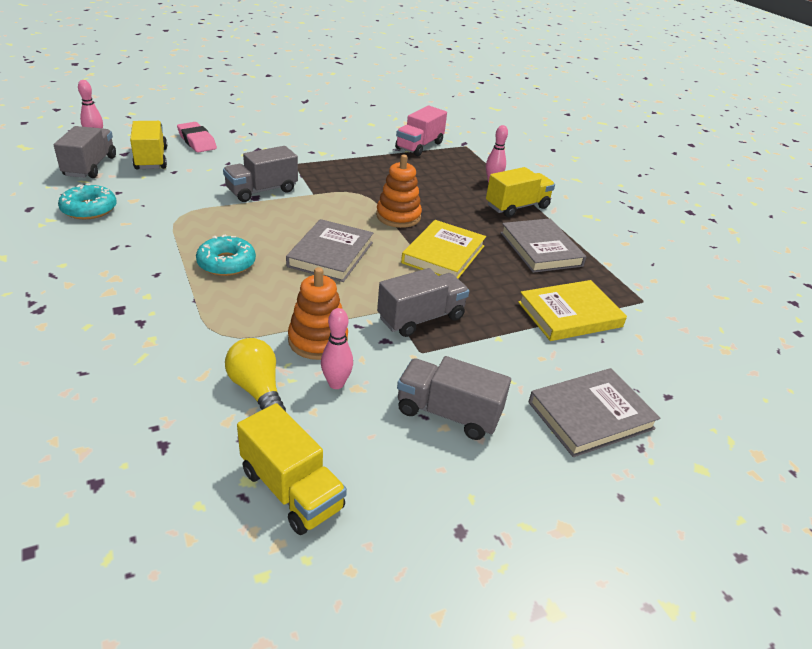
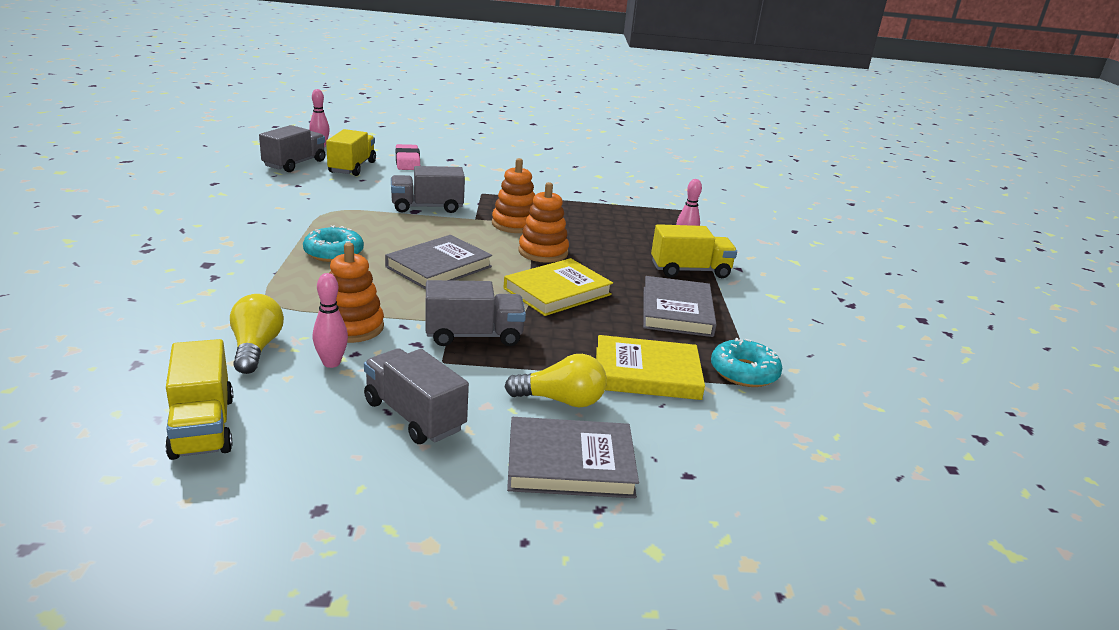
camera: 25 degrees right, 10 degrees down
turquoise donut [58,184,117,219] -> turquoise donut moved to [711,338,782,387]
pink truck [395,106,447,156] -> none
none -> orange stacking toy [492,158,535,233]
none -> yellow light bulb [504,354,607,408]

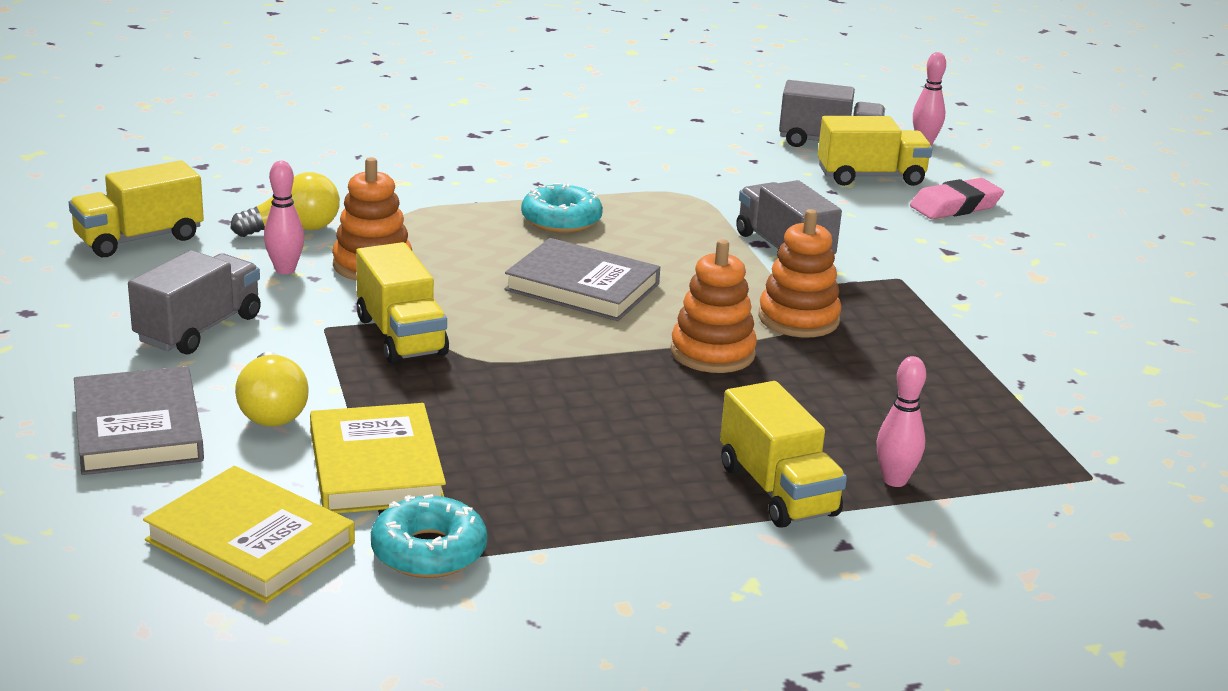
camera: 75 degrees right, 0 degrees up
grey truck [425,280,526,346] -> yellow truck [356,242,449,364]
yellow book [504,258,613,316] -> yellow book moved to [143,466,355,603]
grey book [643,276,717,337] -> none

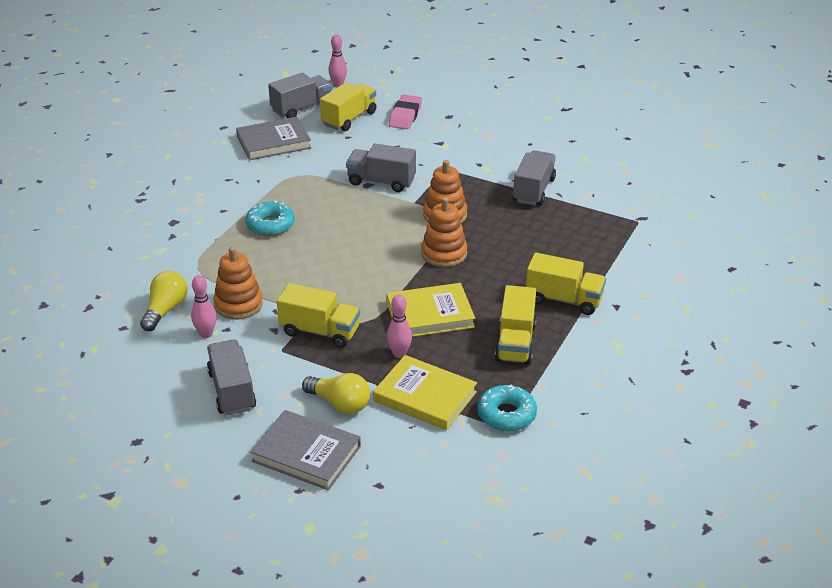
camera: 45 degrees left, 10 degrees up
yellow truck [69,160,204,257] -> yellow truck moved to [495,285,537,365]
yellow book [143,466,355,603] -> yellow book moved to [387,283,475,337]
grey book [504,238,660,321] -> grey book moved to [236,117,311,160]
pink bowling pin [877,356,926,487] -> pink bowling pin moved to [387,294,412,358]
none -> grey truck [513,150,556,206]

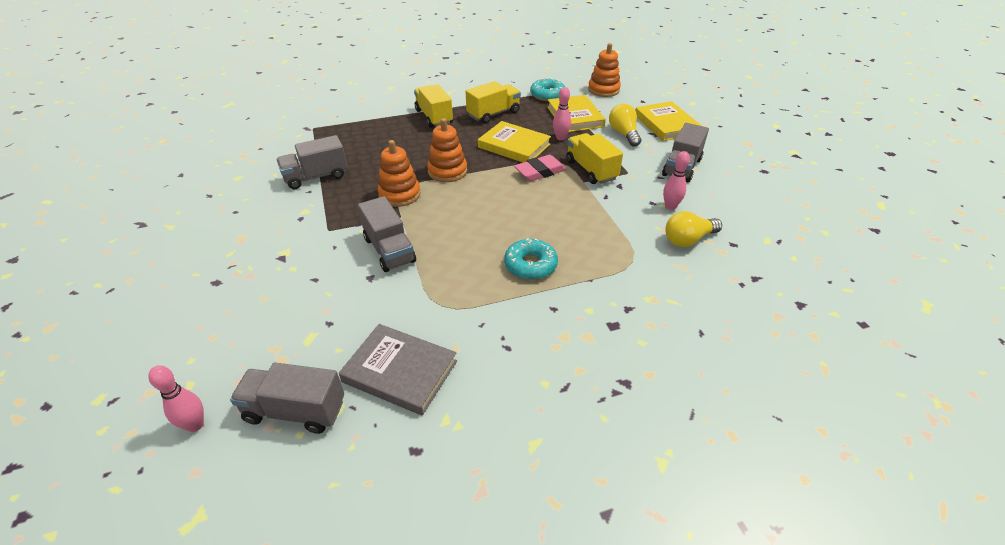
camera: 135 degrees left, 5 degrees up
orange stacking toy [213,247,263,320] -> orange stacking toy moved to [588,43,621,97]
grey book [250,410,361,490] -> yellow book [635,101,702,141]
yellow truck [320,83,377,131] -> none
pink eraser [389,95,422,129] -> pink eraser moved to [514,155,566,181]

